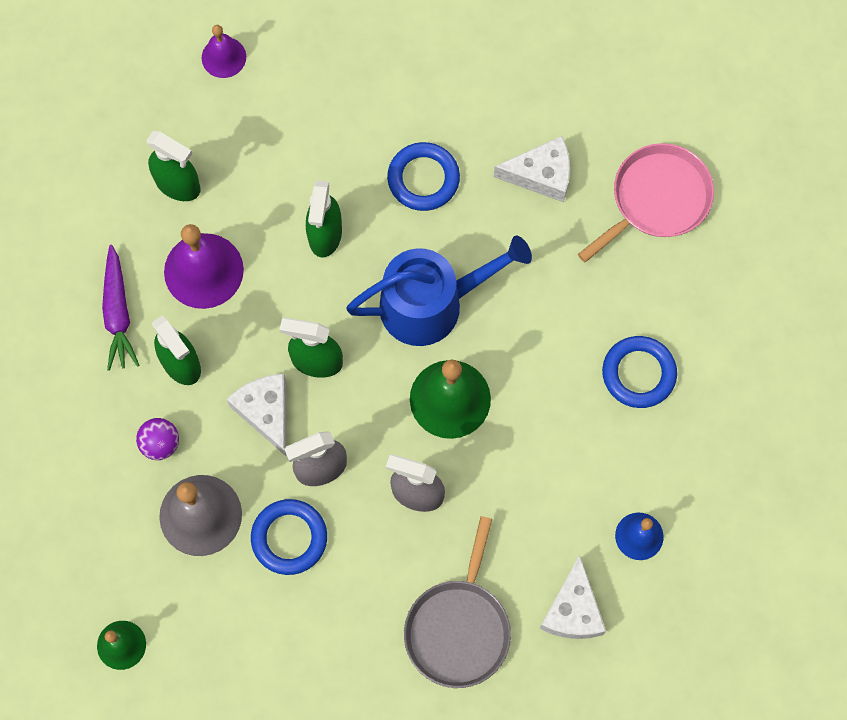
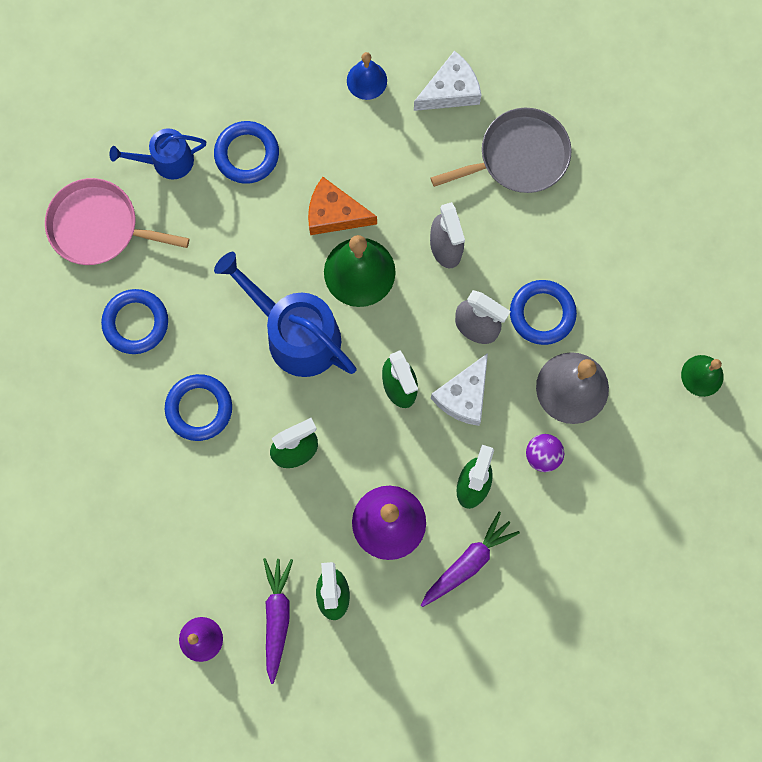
camera: 125 degrees left, 5 degrees up
white cheese [494,136,570,202] -> blue ring [101,289,168,354]
none -> blue watering can [109,128,206,180]
none -> purple carrot [263,558,293,684]
none -> orange cheese [308,177,377,235]

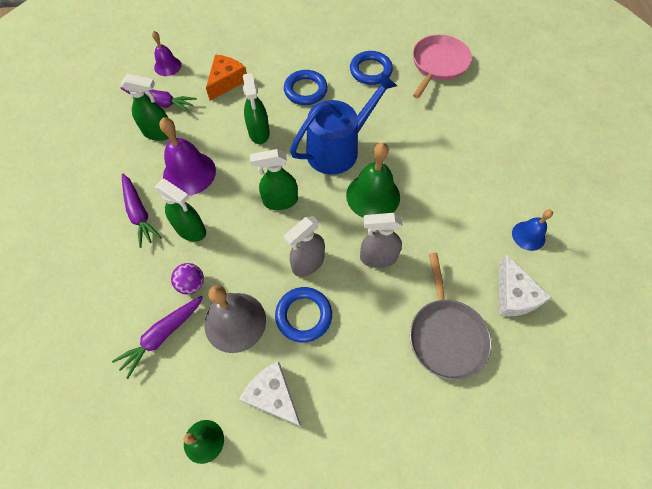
camera: 105 degrees right, 15 degrees down
blue watering can [109,128,206,180] -> none
blue ring [214,121,279,184] -> none
orange cheese [308,177,377,235] -> orange cheese moved to [206,55,247,101]
white cheese [431,353,488,426] -> white cheese moved to [239,361,301,427]
none -> purple carrot [112,296,203,379]

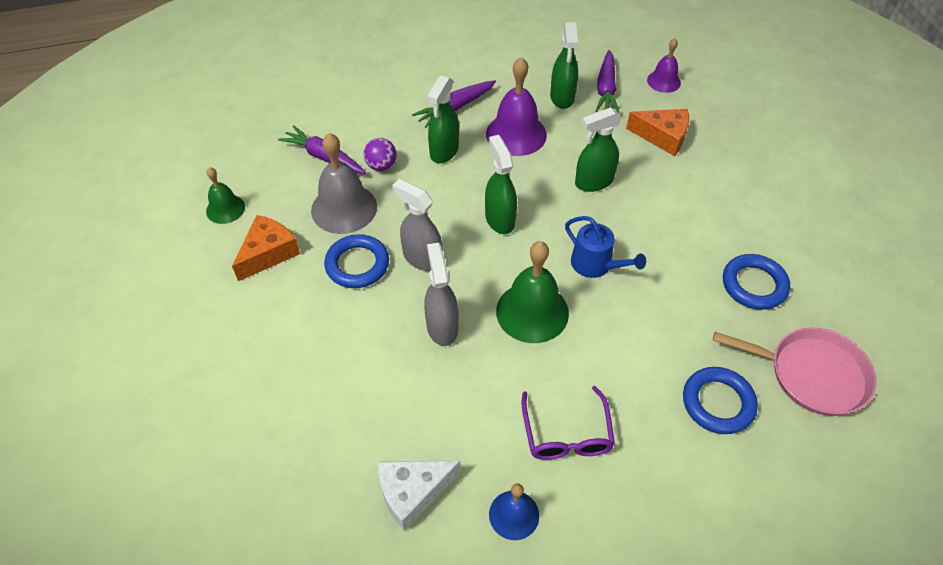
camera: 80 degrees right, 10 degrees down
white cheese [239,361,301,427] -> orange cheese [232,215,300,281]
blue ring [284,70,328,105] -> blue ring moved to [683,367,758,434]
blue watering can [290,73,397,175] -> blue watering can [565,216,646,278], size x0.58
grey pan [410,253,492,380] -> none
none -> purple glasses [521,386,615,460]

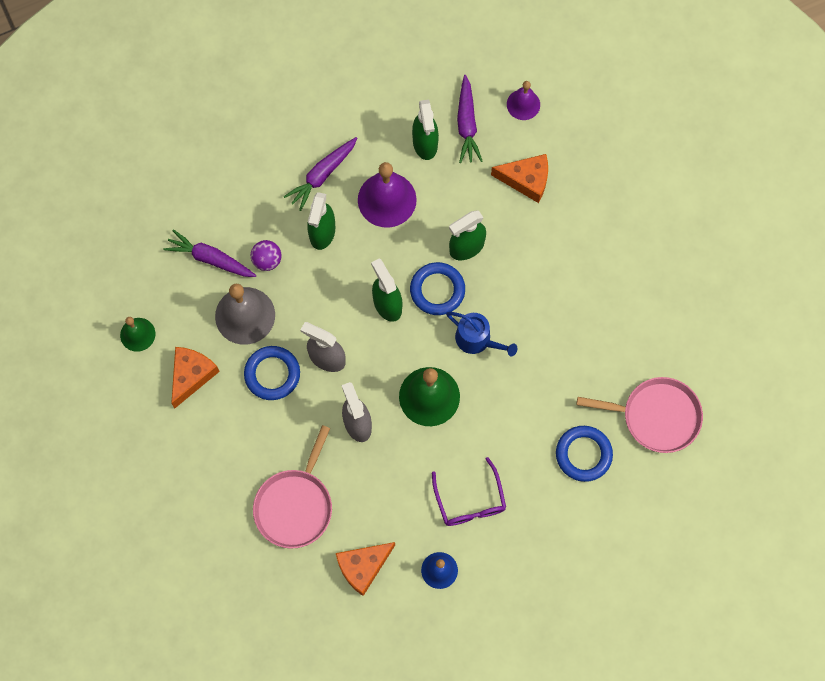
camera: 10 degrees left, 20 degrees up
white cheese [378,461,461,531] -> orange cheese [336,542,395,596]
blue ring [723,254,790,310] -> blue ring moved to [410,262,465,315]
none -> pink pan [253,425,332,549]

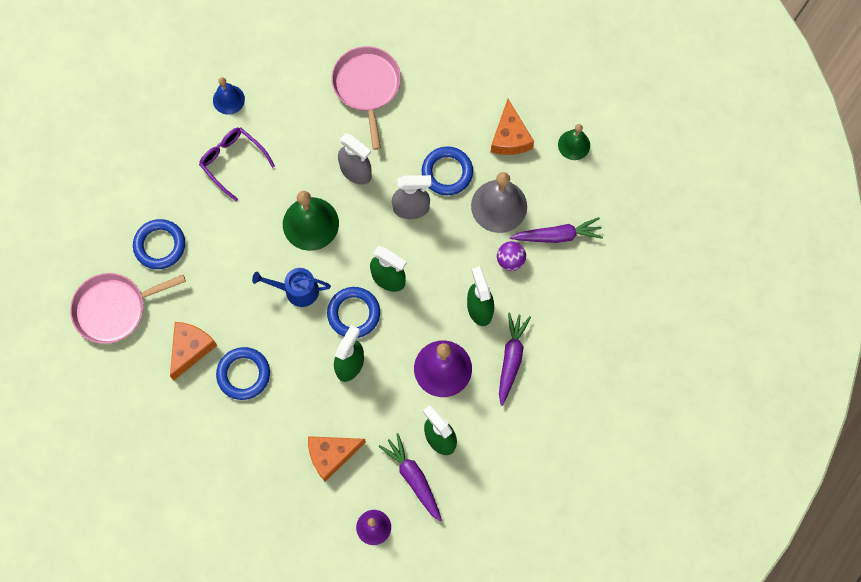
camera: 150 degrees right, 0 degrees up
orange cheese [336,542,395,596] -> orange cheese moved to [170,322,217,380]
none -> blue ring [216,347,270,400]

